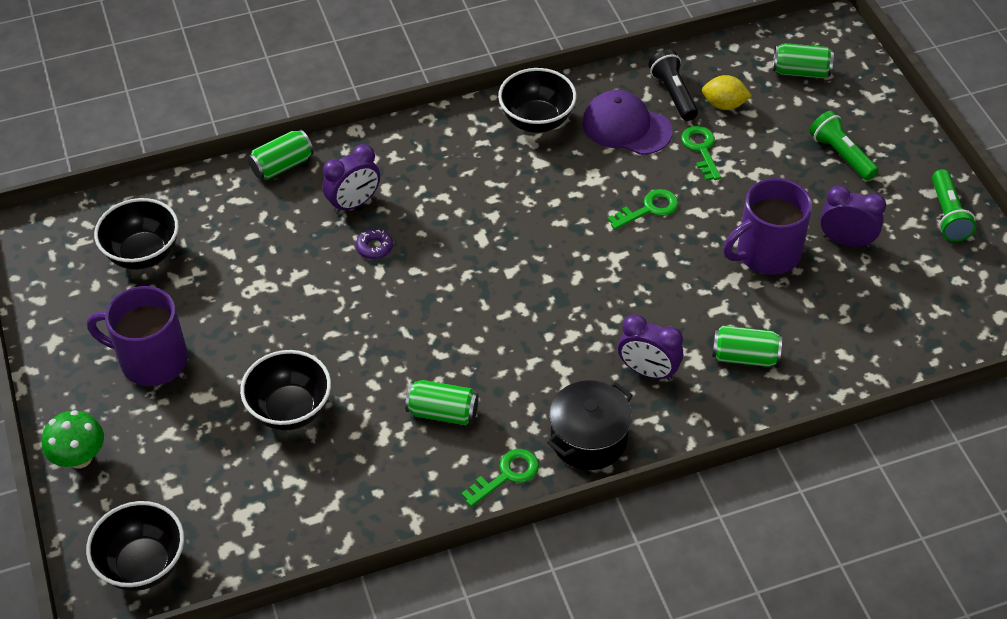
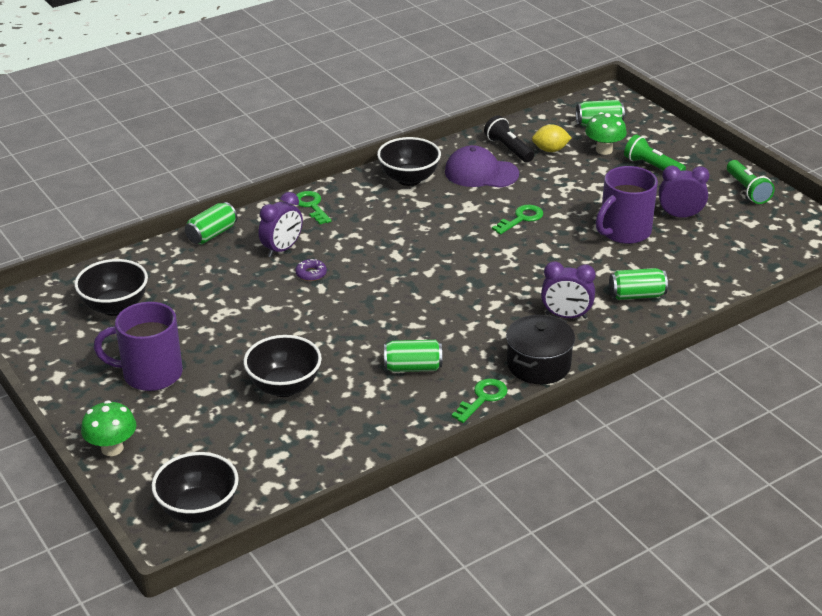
camera: 15 degrees left, 15 degrees down
green key [681,126,721,181] -> green key moved to [296,191,331,224]
none -> green mushroom [585,112,627,155]

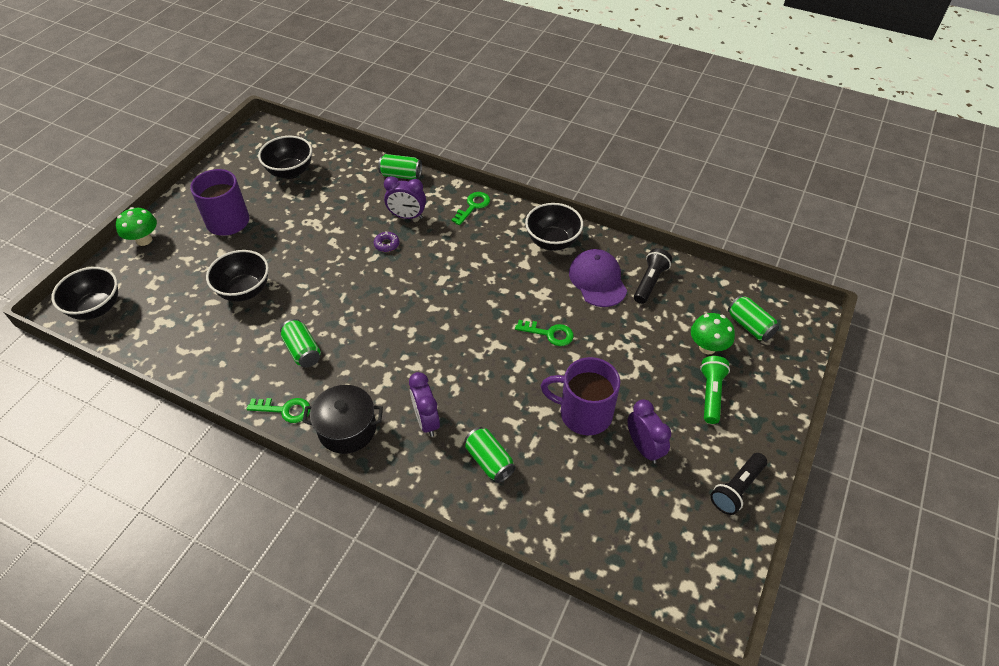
camera: 60 degrees right, 15 degrees up
yellow lemon [532,124,572,152] -> none
green flashlight [727,160,775,204] -> black flashlight [710,453,767,515]

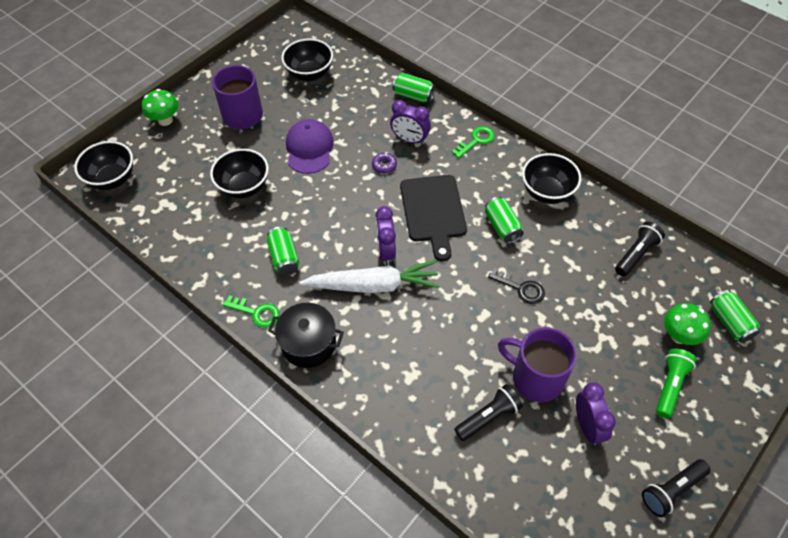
camera: 15 degrees right, 5 degrees up
purple clock [409,372,440,437] -> purple clock moved to [375,206,396,265]
green can [465,427,516,483] -> green can moved to [485,197,524,244]
green key [515,320,574,346] -> black key [488,268,545,304]
purple cap [569,249,627,307] -> purple cap moved to [286,119,334,174]
none -> white carrot [299,260,440,293]
none -> black cutting board [400,175,467,261]
none -> black flashlight [454,384,523,441]

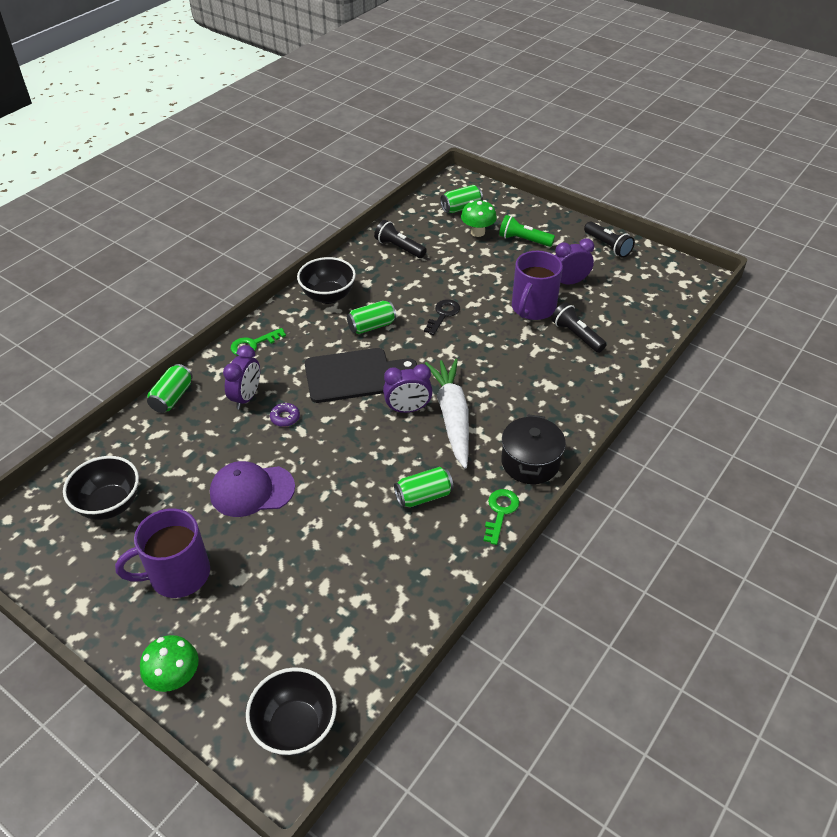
camera: 95 degrees left, 10 degrees down
black bowl [210,149,269,199] -> none
green key [452,126,495,158] -> green key turned 75 degrees counterclockwise [231,328,286,356]

